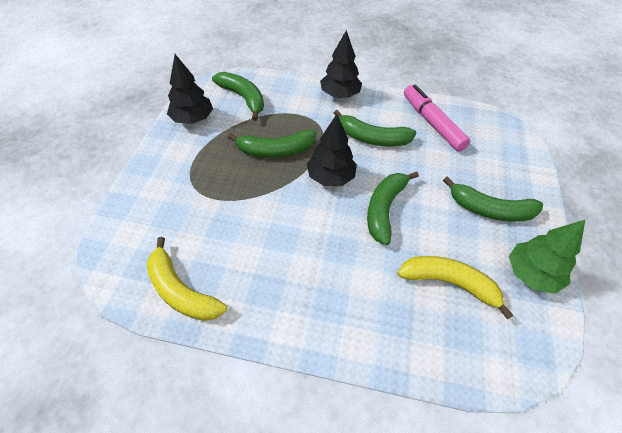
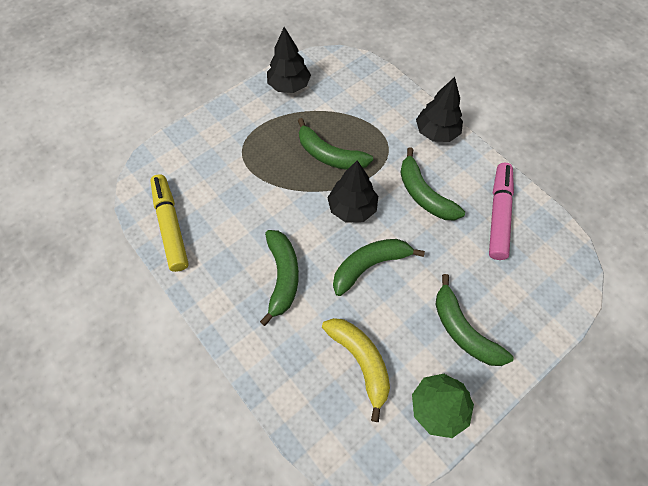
camera: 40 degrees right, 10 degrees up
yellow banana [146,237,227,321] -> yellow marker [150,174,189,272]
green banana [212,72,264,121] -> green banana moved to [260,230,299,326]

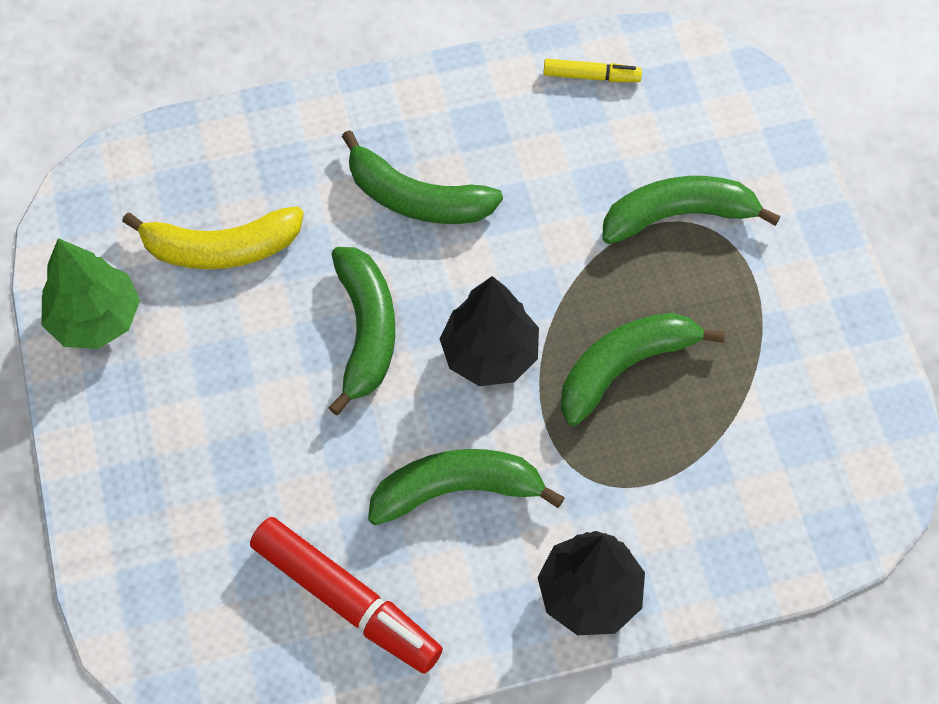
camera: 115 degrees right, 0 degrees up
yellow marker [150,174,189,272] -> yellow marker [543,59,642,82], size x0.52
black tree [267,27,311,93] -> none
green banana [436,274,514,366] -> green banana moved to [602,176,781,244]
pink marker [489,163,514,260] -> red marker [250,517,443,674]

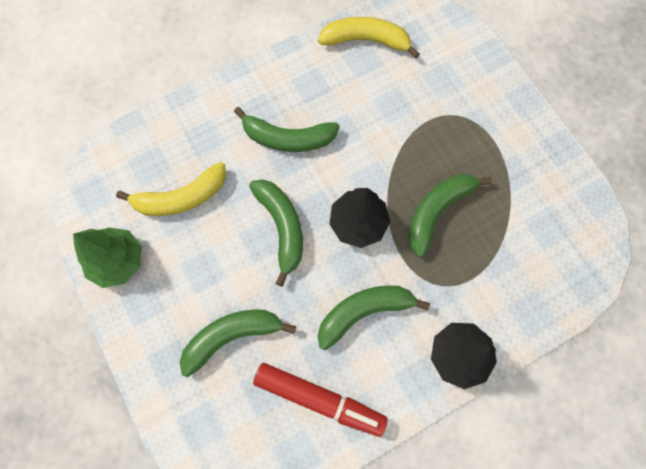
camera: 15 degrees left, 10 degrees up
yellow marker [543,59,642,82] -> yellow banana [318,17,420,58]
green banana [602,176,781,244] -> green banana moved to [180,310,296,377]

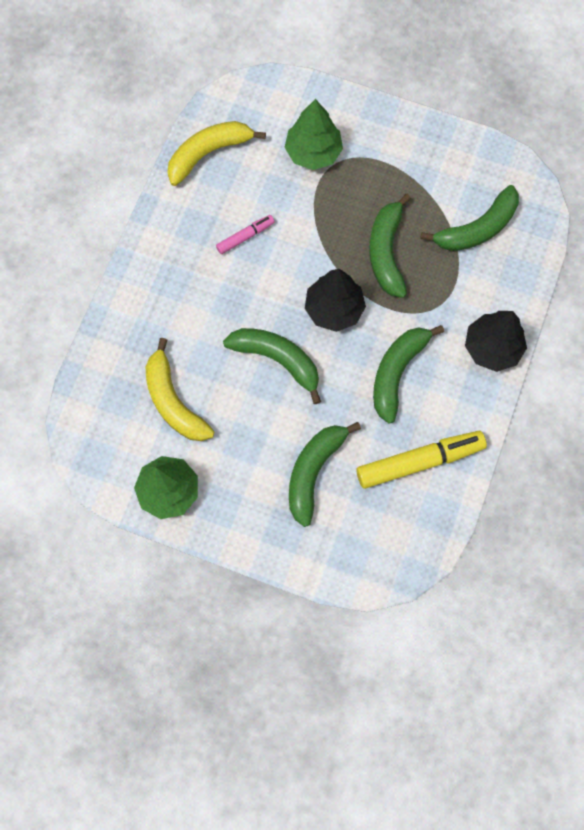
camera: 40 degrees left, 0 degrees up
yellow banana [116,162,226,216] -> yellow banana turned 120 degrees clockwise [146,338,214,441]
green banana [234,107,340,152] -> green banana moved to [420,185,519,251]
red marker [253,363,388,437] -> yellow marker [356,431,487,489]
none -> pink marker [216,215,275,254]
none -> green tree [284,99,343,170]

